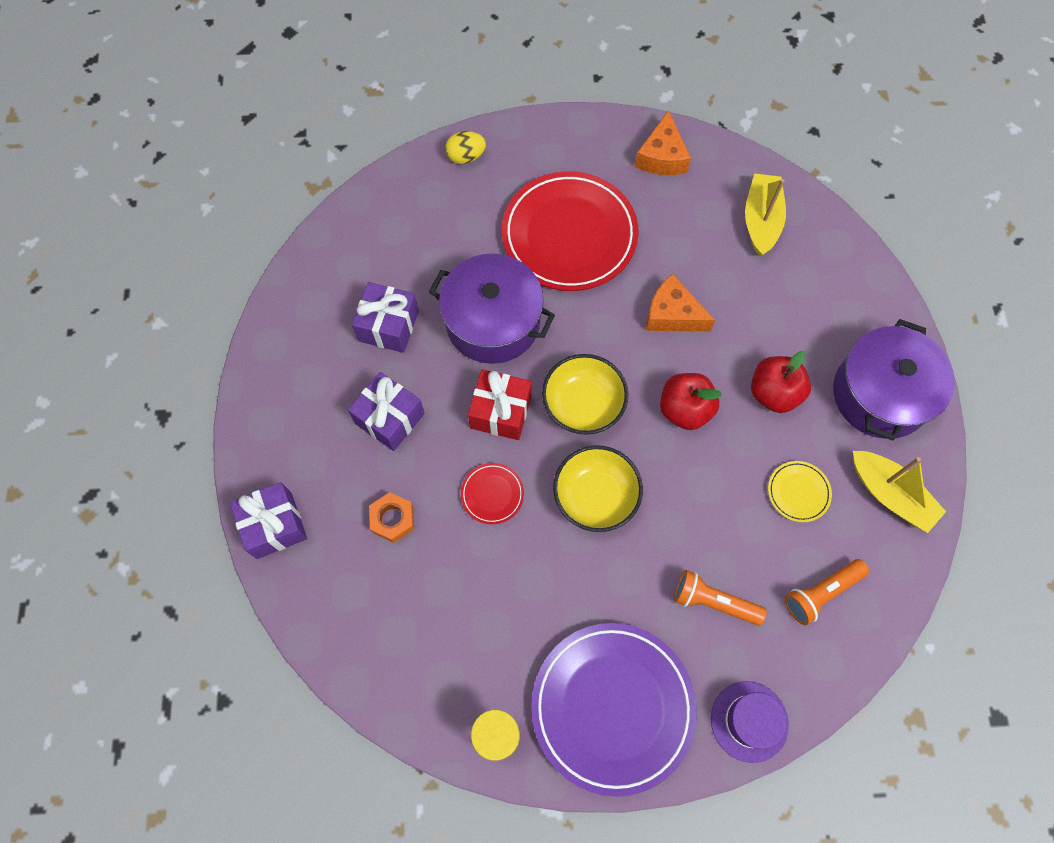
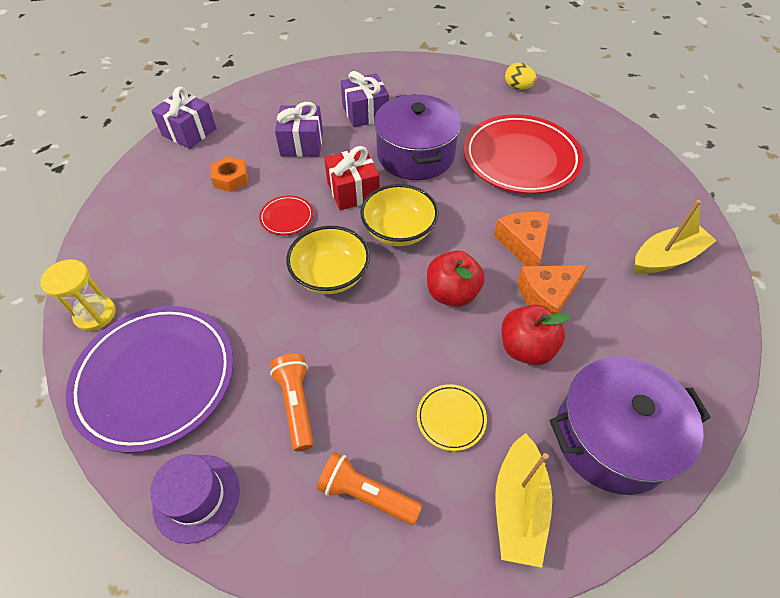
camera: 55 degrees right, 15 degrees down
orange cheese [635,110,691,175] -> orange cheese moved to [517,265,588,314]

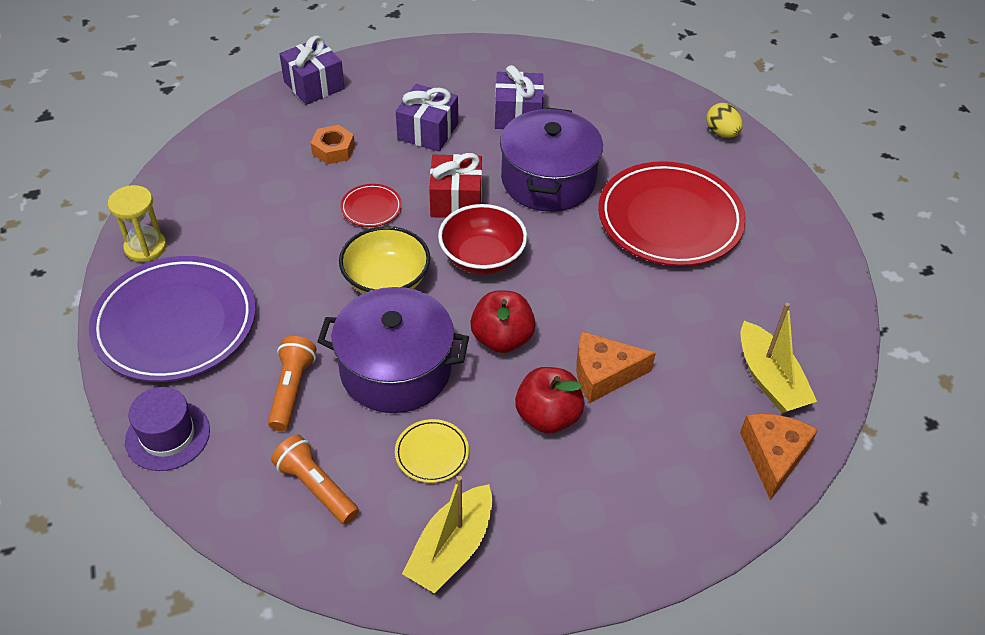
camera: 20 degrees right, 5 degrees down
yellow bowl [360,184,439,246] -> red bowl [438,204,527,275]
orange cheese [494,212,550,266] -> orange cheese moved to [740,414,818,500]
purple pot [550,357,711,495] -> purple pot moved to [317,287,469,413]
yellow boat [635,200,717,274] -> yellow boat turned 75 degrees clockwise [741,303,817,413]

